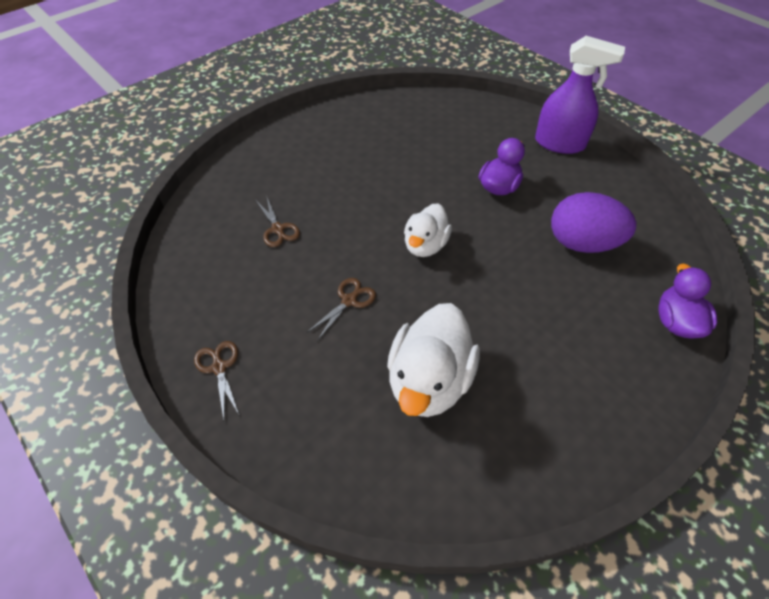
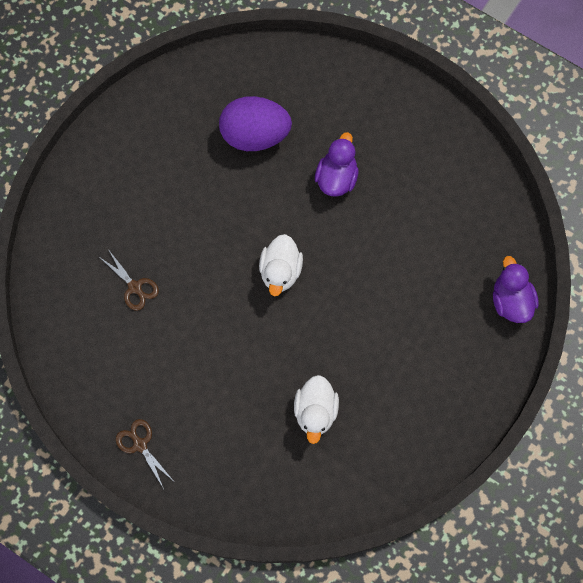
camera: 15 degrees left, 20 degrees up
brown scissors [307,278,376,341] -> none
white duck [387,303,480,417] -> white duck [294,375,339,444], size x0.63
purple spray bottle [535,36,625,154] -> none
purple egg [551,192,636,253] -> purple egg moved to [219,96,292,151]

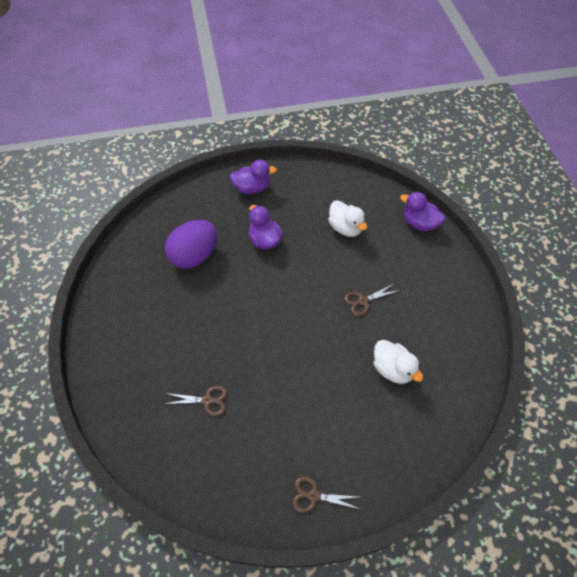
camera: 45 degrees left, 15 degrees down
white duck [259,234,303,296] -> white duck moved to [328,200,367,237]
none -> purple duck [230,160,277,194]
none -> brown scissors [344,283,399,316]

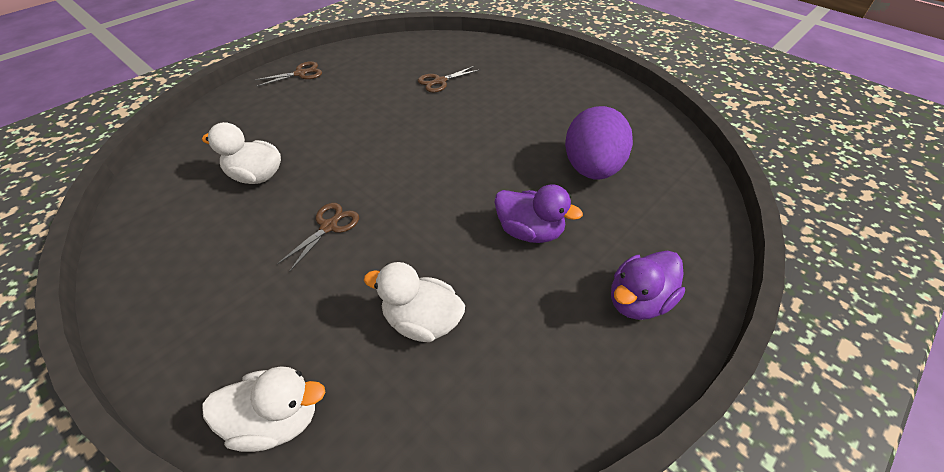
camera: 145 degrees right, 10 degrees down
purple duck [400,192,445,231] -> white duck [202,366,326,452]

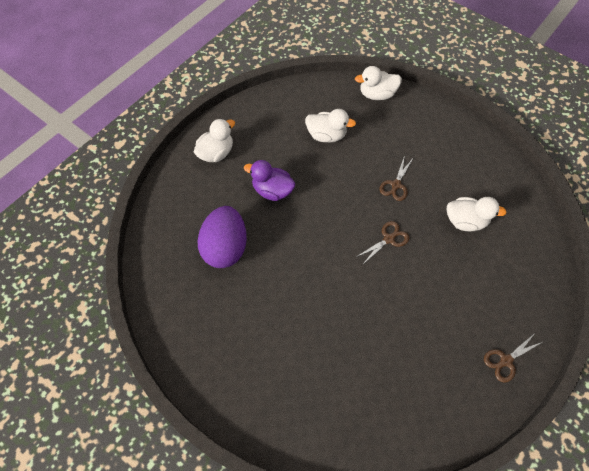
camera: 175 degrees right, 15 degrees up
brown scissors [418,66,481,93] -> brown scissors moved to [356,221,409,265]
purple duck [611,250,685,320] -> white duck [194,119,235,162]

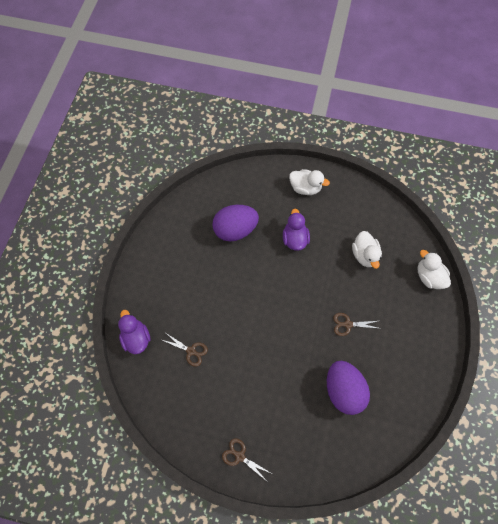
camera: 65 degrees right, 5 degrees up
brown scissors [356,221,409,265] -> brown scissors moved to [162,333,208,367]
white duck [447,197,507,231] -> purple egg [327,361,370,415]
none -> purple duck [118,310,150,354]

